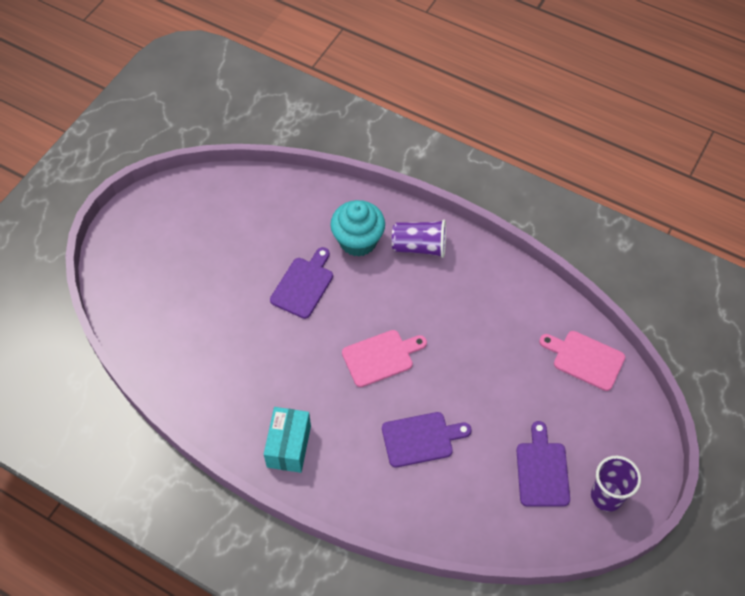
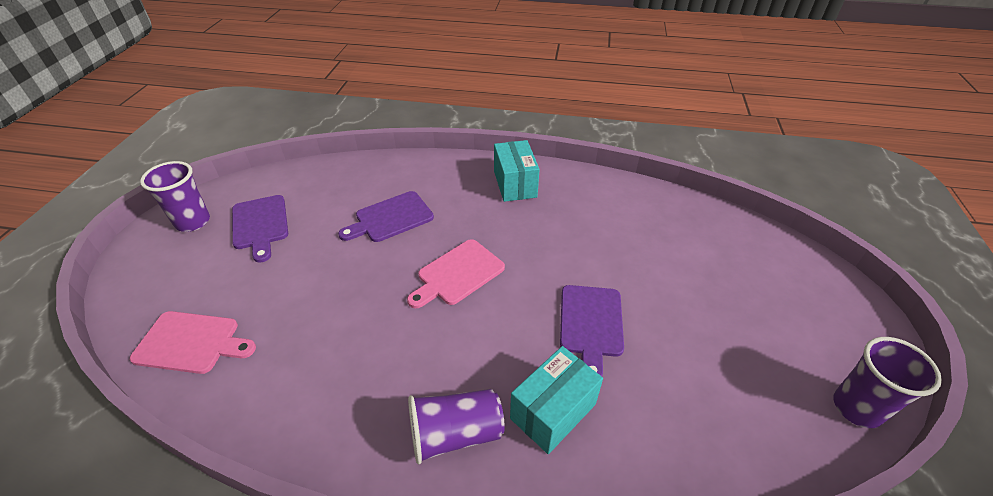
camera: 160 degrees right, 15 degrees down
turquoise cupcake [330,200,385,257] -> turquoise box [510,346,603,454]
none -> purple cup [833,337,942,428]

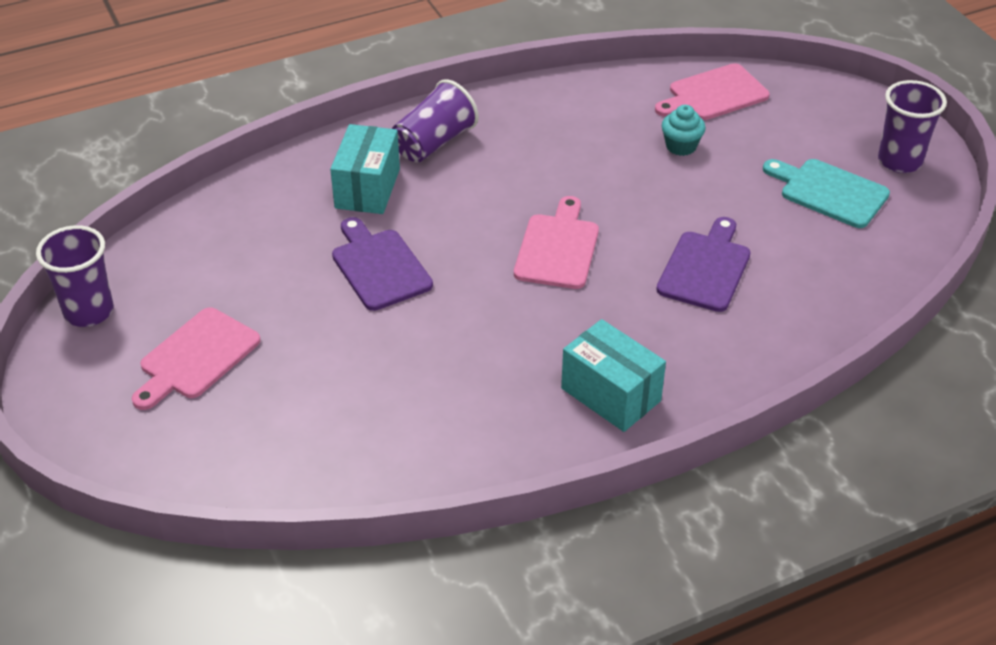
camera: 145 degrees right, 0 degrees up
purple cutting board [232,195,288,263] -> turquoise cutting board [763,159,890,228]
none -> pink cutting board [132,307,261,410]
none -> turquoise cupcake [662,105,706,156]

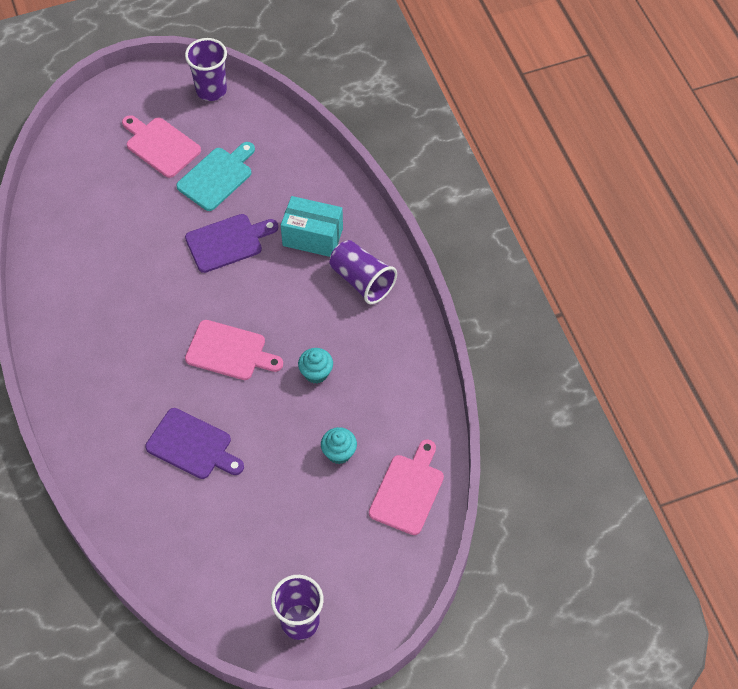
camera: 95 degrees right, 15 degrees up
turquoise box [561,319,666,432] -> none
pink cutting board [655,63,770,120] -> pink cutting board turned 45 degrees clockwise [369,440,444,535]
turquoise cutting board [763,159,890,228] -> turquoise cutting board moved to [176,142,255,211]
none -> turquoise cupcake [298,348,333,384]

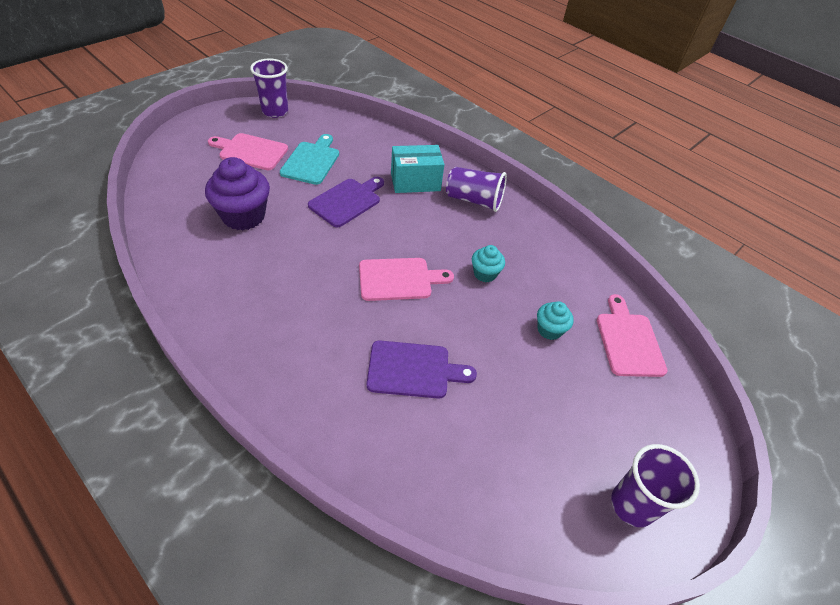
camera: 30 degrees left, 10 degrees down
none -> purple cupcake [205,157,270,230]

